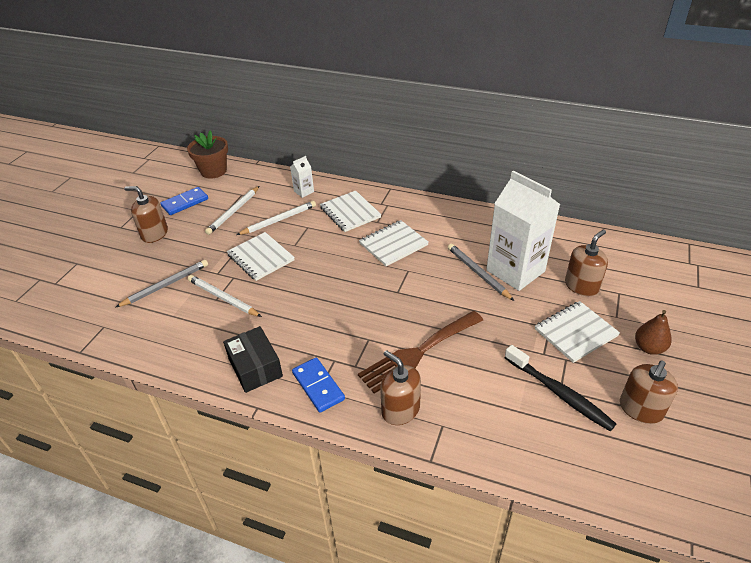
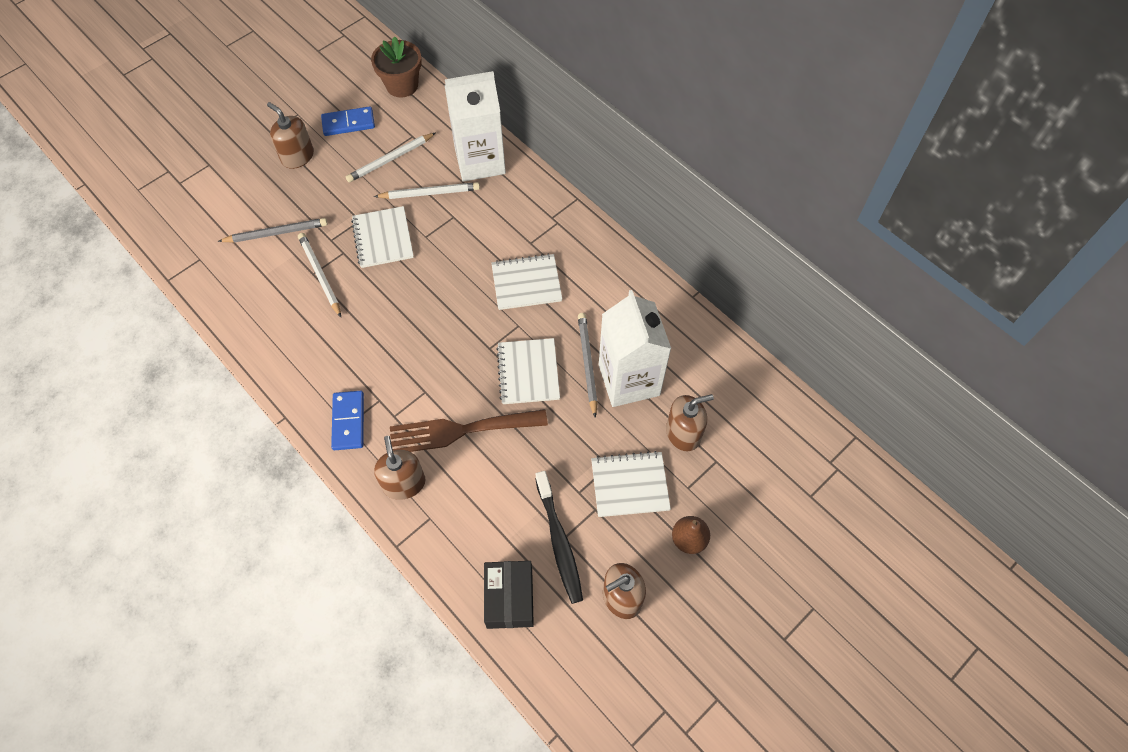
camera: 25 degrees right, 20 degrees up
black box [223,326,283,393] -> black box moved to [484,561,534,629]
white carton [290,156,314,198] -> white carton [445,71,506,182], size x2.38
white notebook [320,191,382,232] -> white notebook moved to [496,338,560,404]

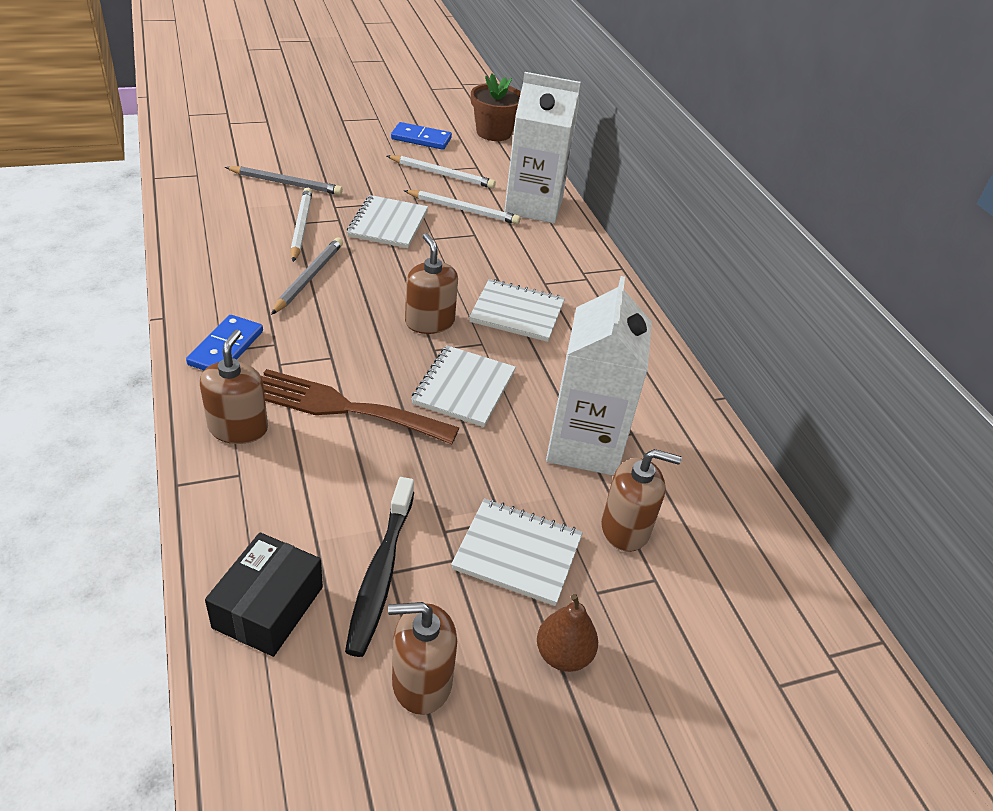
camera: 20 degrees right, 20 degrees down
brown soap dispenser [267,102,314,169] -> brown soap dispenser moved to [405,233,458,334]
white pencil [346,133,435,182] -> white pencil turned 150 degrees counterclockwise [387,155,496,188]
grey pencil [578,313,598,418] -> grey pencil moved to [271,237,343,315]

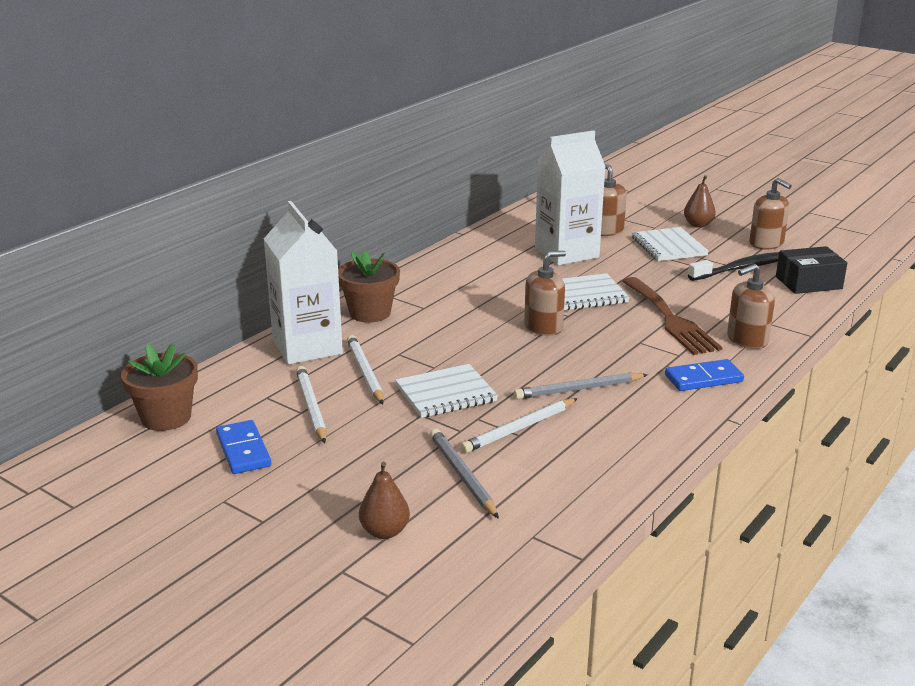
camera: 120 degrees left, 15 degrees down
brown soap dispenser [405,233,458,334] -> brown soap dispenser turned 150 degrees counterclockwise [524,251,566,336]
white notebook [469,279,565,342] -> none
none -> brown flower pot [338,250,400,323]
none -> brown pear [359,462,410,539]

